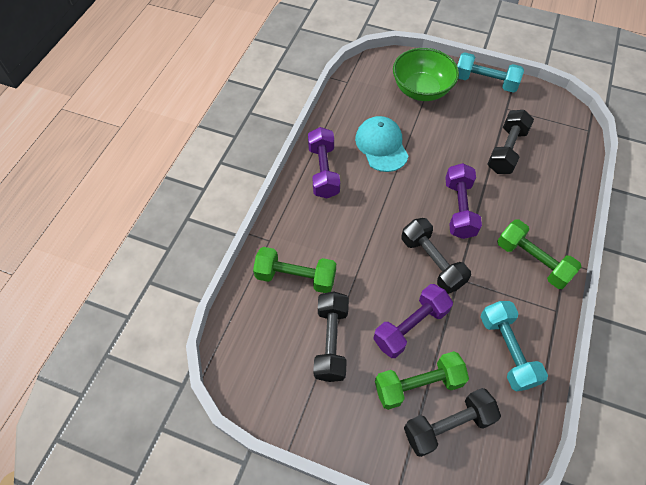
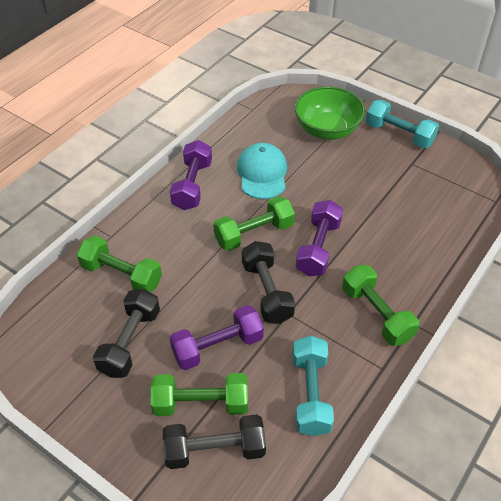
camera: 15 degrees right, 10 degrees down
black dumbbell [487,110,534,174] -> none
none -> green dumbbell [213,196,295,251]

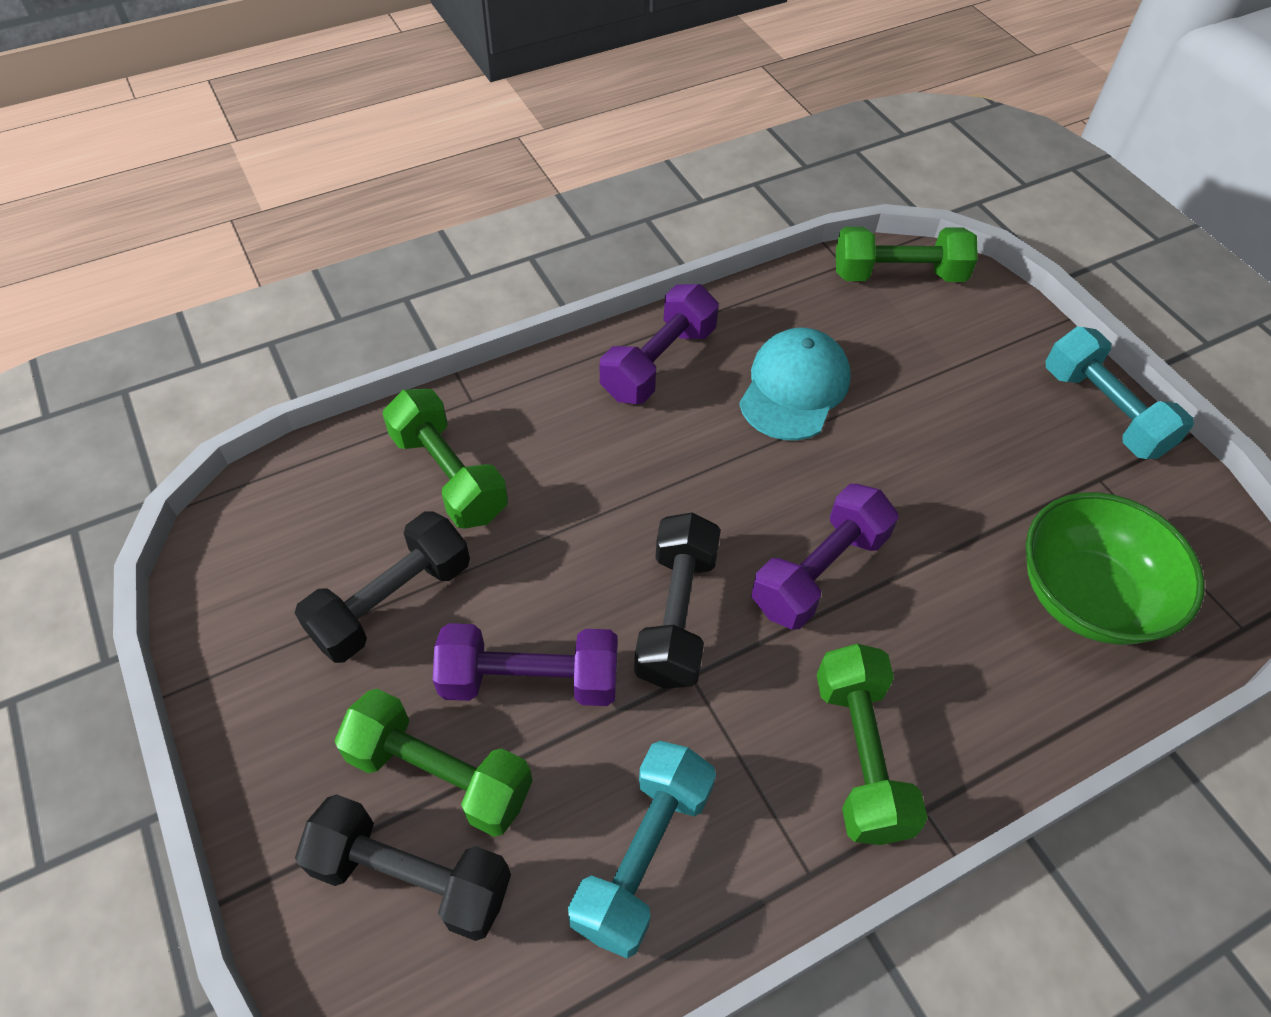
camera: 25 degrees right, 5 degrees up
green dumbbell [213,196,295,251] -> green dumbbell moved to [836,227,978,282]
green bowl [295,86,365,140] -> green bowl moved to [1026,492,1205,645]

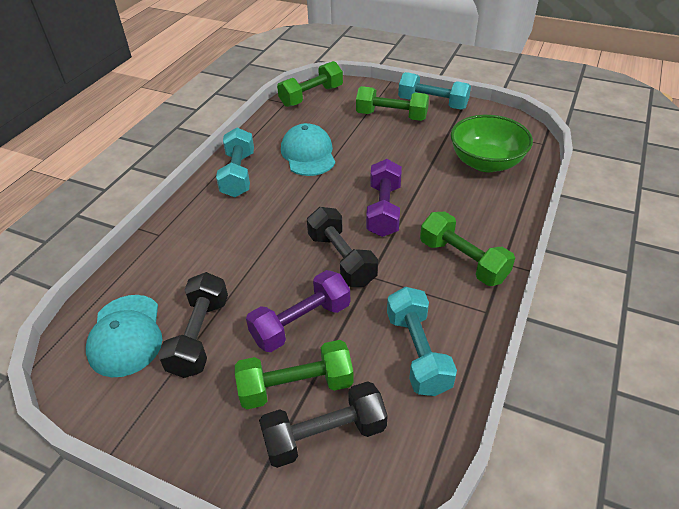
camera: 35 degrees left, 10 degrees down
green dumbbell [383,389,508,529] -> green dumbbell moved to [356,86,429,121]
purple dumbbell [600,284,719,404] -> turquoise dumbbell [216,127,254,197]
none -> turquoise cap [86,295,162,377]

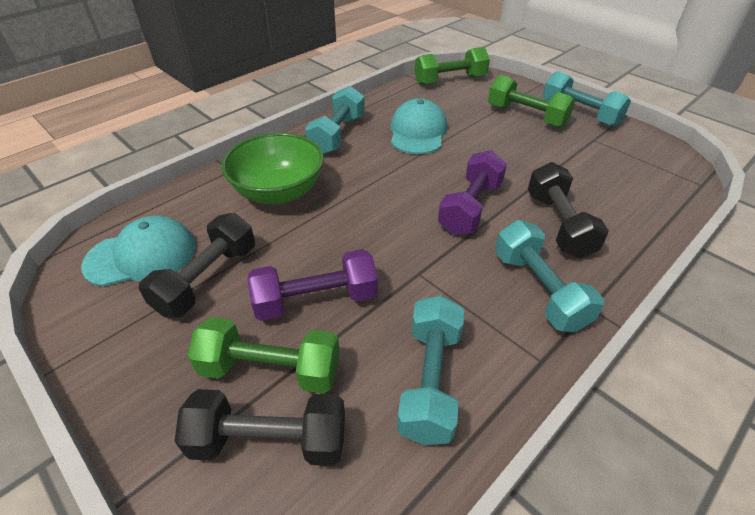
camera: 20 degrees right, 0 degrees up
turquoise cap [86,295,162,377] -> turquoise cap turned 120 degrees counterclockwise [81,216,196,287]
black dumbbell [307,207,378,287] -> black dumbbell moved to [528,162,609,258]
green dumbbell [420,212,515,286] -> turquoise dumbbell [495,220,604,332]
green bowl [451,115,533,172] -> green bowl moved to [221,133,324,204]

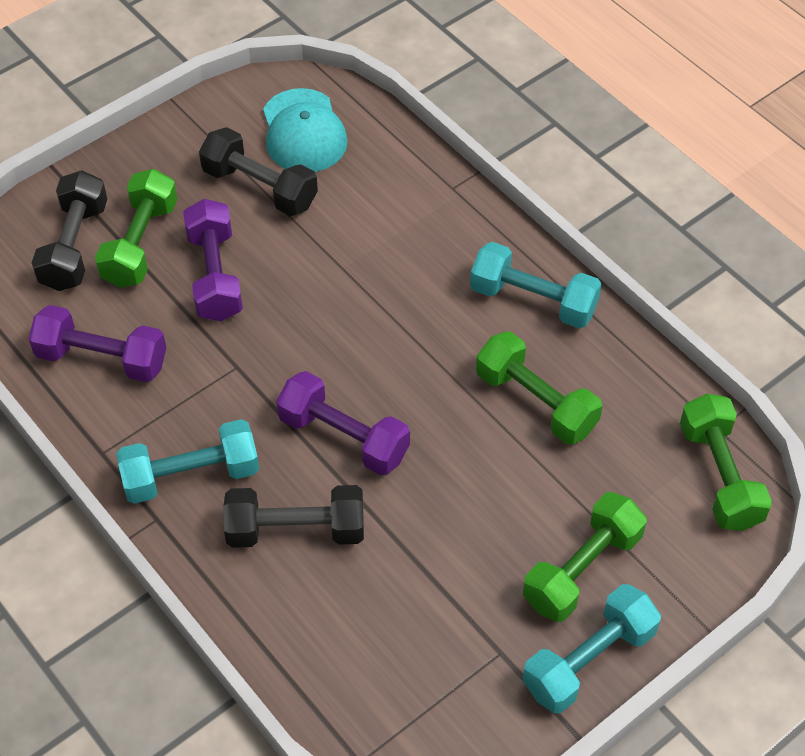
camera: 95 degrees right, 10 degrees up
green bowl [221,133,324,204] -> none
turquoise cap [391,98,447,154] -> green dumbbell [476,332,603,444]
turquoise dumbbell [397,295,464,445] -> purple dumbbell [29,305,166,382]

